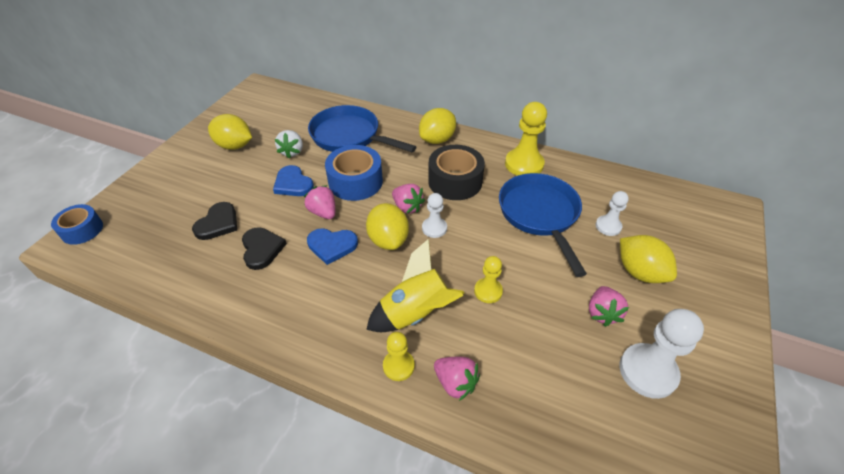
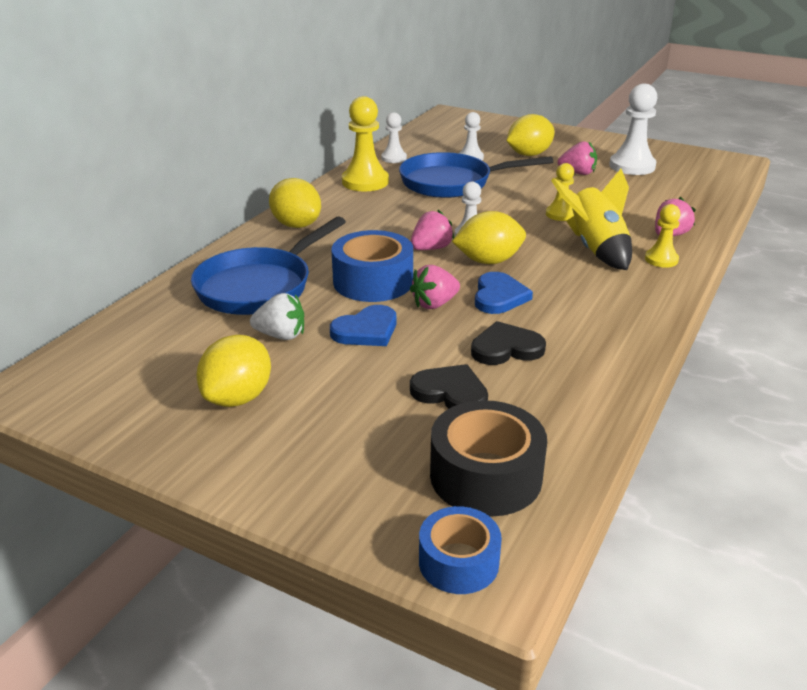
camera: 85 degrees left, 15 degrees down
black tape [428,145,485,200] -> black tape moved to [430,400,547,516]
none -> white pawn [381,112,407,163]

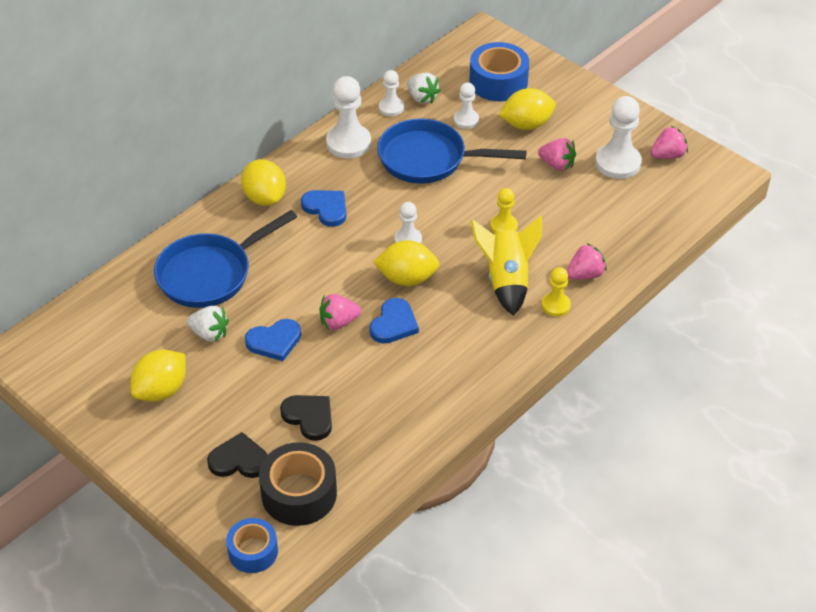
camera: 15 degrees right, 15 degrees up
blue tape [331,230,413,302] -> blue tape moved to [469,42,529,101]
yellow pawn [342,96,389,191] -> white pawn [326,76,371,158]
pink strawberry [411,210,455,250] -> pink strawberry moved to [650,126,688,159]
black heart [471,321,546,365] -> black heart moved to [207,432,268,478]
none -> blue heart [301,190,347,227]
none -> white strawberry [407,73,441,104]

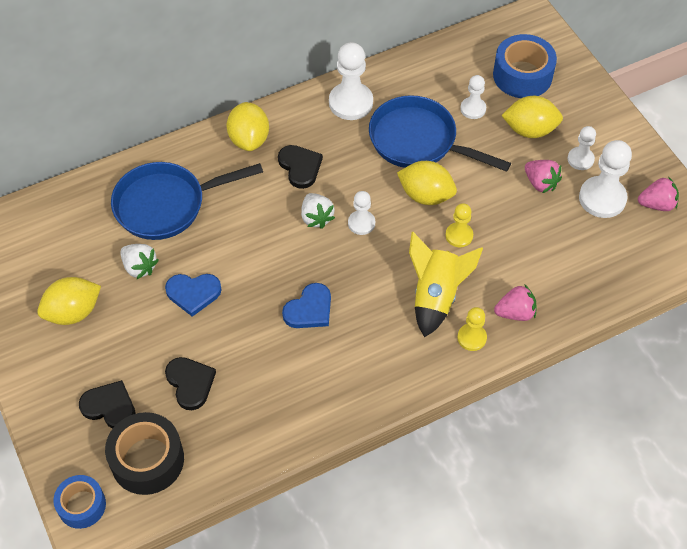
camera: 20 degrees right, 10 degrees up
blue heart [301,190,347,227] -> black heart [278,145,323,189]
pink strawberry [319,294,361,330] -> none
yellow lemon [373,240,440,286] -> yellow lemon moved to [397,161,457,205]
white pawn [379,70,404,116] -> white pawn moved to [567,126,596,170]
white strawberry [407,73,441,104] -> white strawberry moved to [301,193,335,229]

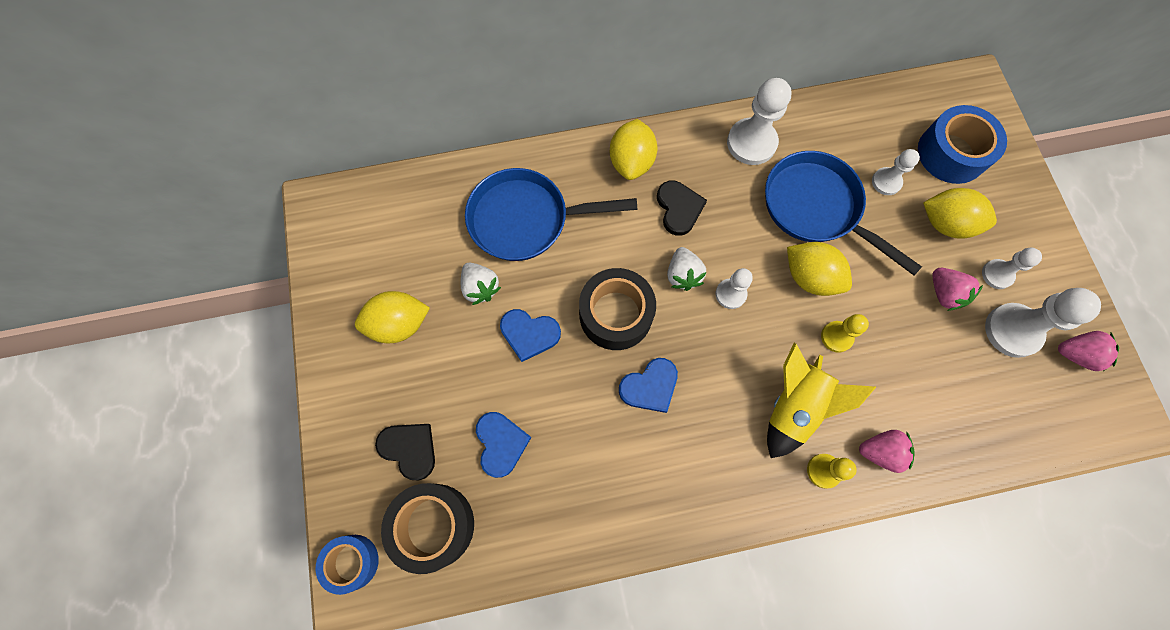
camera: 15 degrees right, 15 degrees up
black heart [165,357,216,410] -> blue heart [476,412,532,478]
none -> black tape [579,268,656,350]

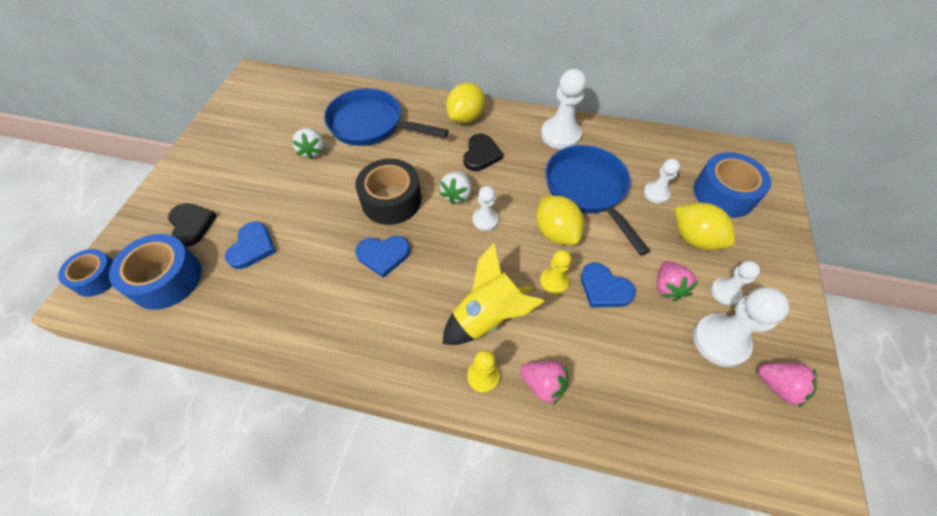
camera: 25 degrees right, 15 degrees down
yellow lemon [355,291,430,343] -> none
black tape [381,483,474,574] -> blue tape [109,234,202,310]
blue heart [500,309,561,362] -> blue heart moved to [581,262,636,308]

